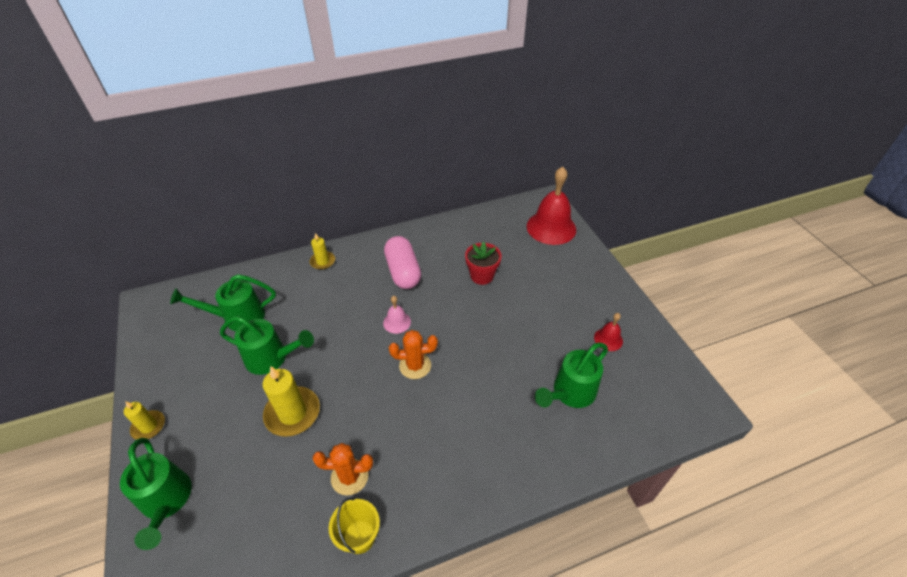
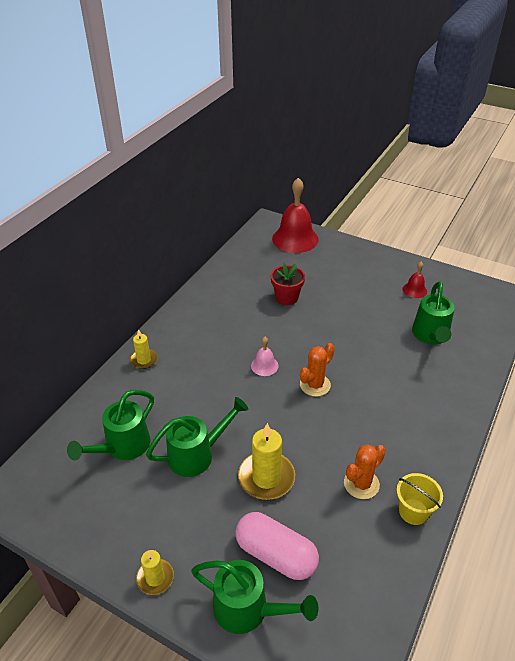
camera: 40 degrees left, 5 degrees down
pink capsule [384,236,421,289] -> pink capsule moved to [235,512,319,580]

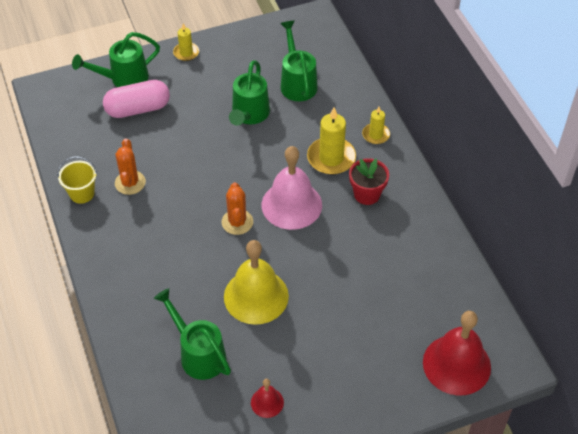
camera: 130 degrees right, 10 degrees up
yellow candle [238,423,295,500] -> yellow candle moved to [307,107,356,175]
pink bell [251,337,279,376] -> pink bell [262,146,322,230], size x2.10
red flower pot [271,264,305,305] -> red flower pot moved to [349,158,389,205]
none -> yellow bell [224,240,289,325]

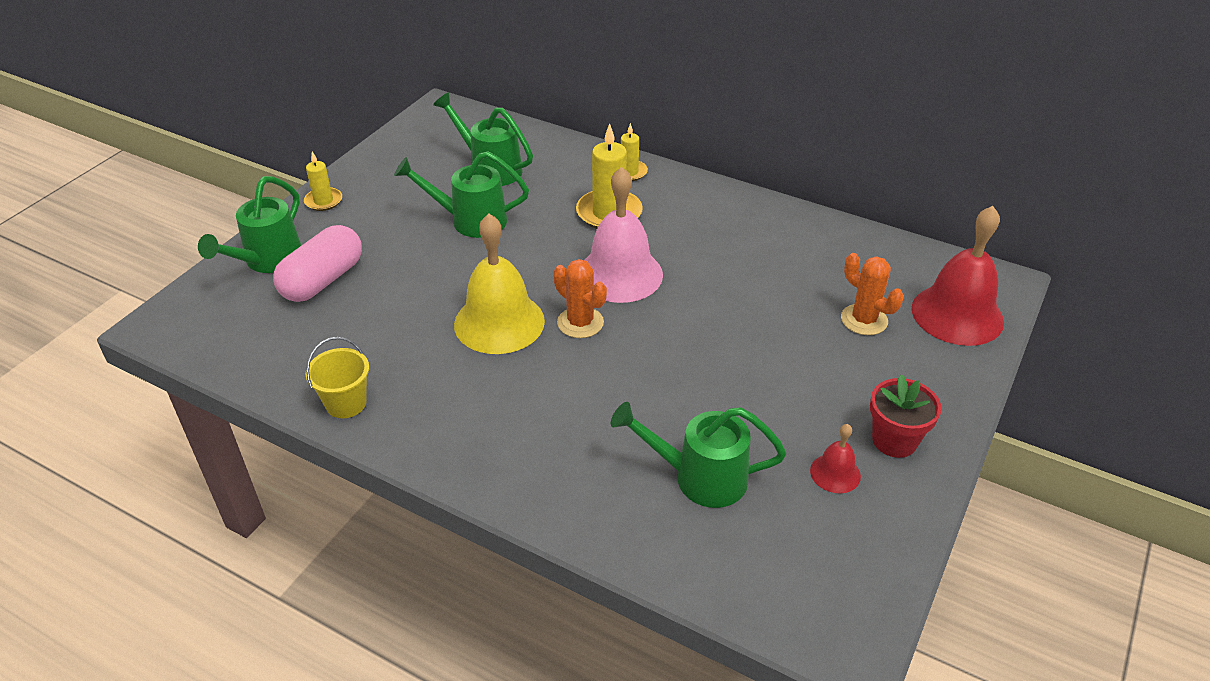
camera: 40 degrees left, 10 degrees down
orange cactus [115,138,146,195] -> orange cactus moved to [841,253,904,335]
yellow bell [224,240,289,325] -> yellow bell moved to [454,214,545,354]
green watering can [229,60,270,126] -> green watering can turned 120 degrees clockwise [394,151,529,238]
red flower pot [349,158,389,205] -> red flower pot moved to [870,374,941,458]

